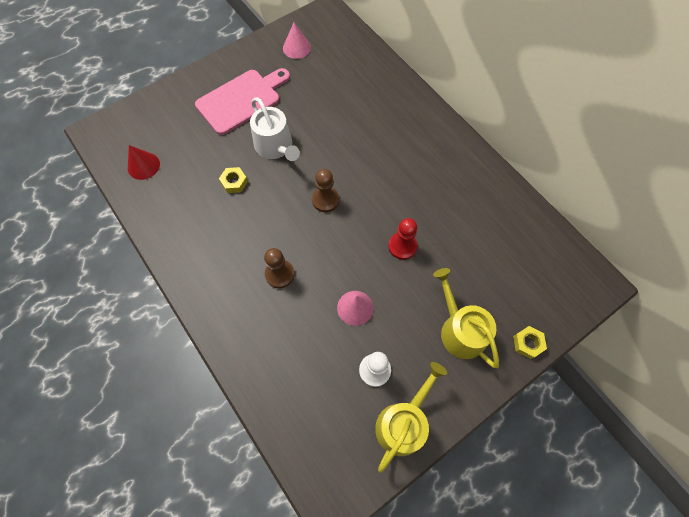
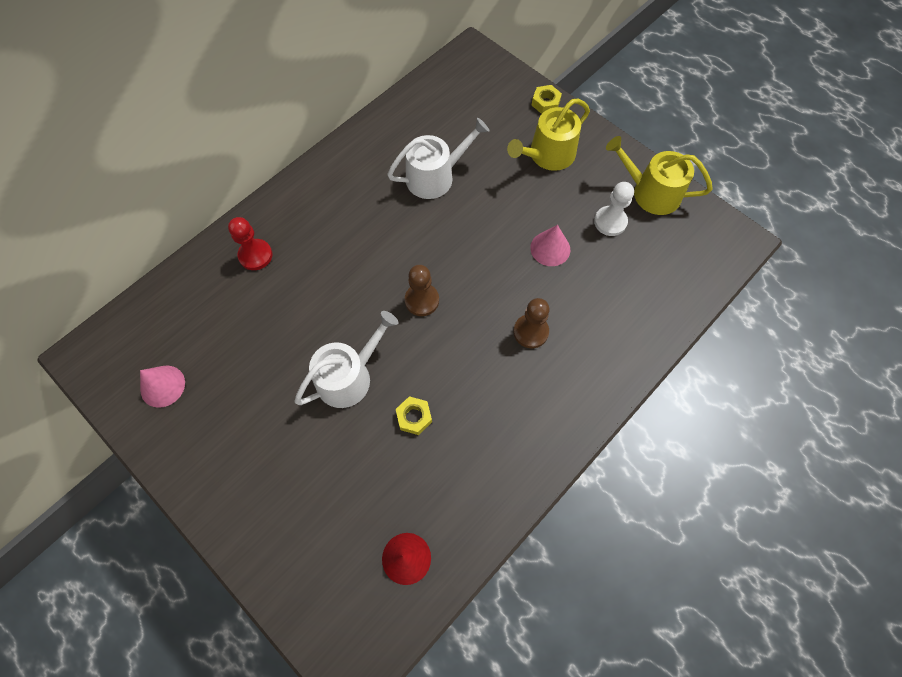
camera: 100 degrees left, 0 degrees up
pink cutting board [195,68,290,135] -> none
red pawn [388,218,417,260] -> red pawn moved to [228,217,273,270]
none -> white watering can [387,118,489,199]

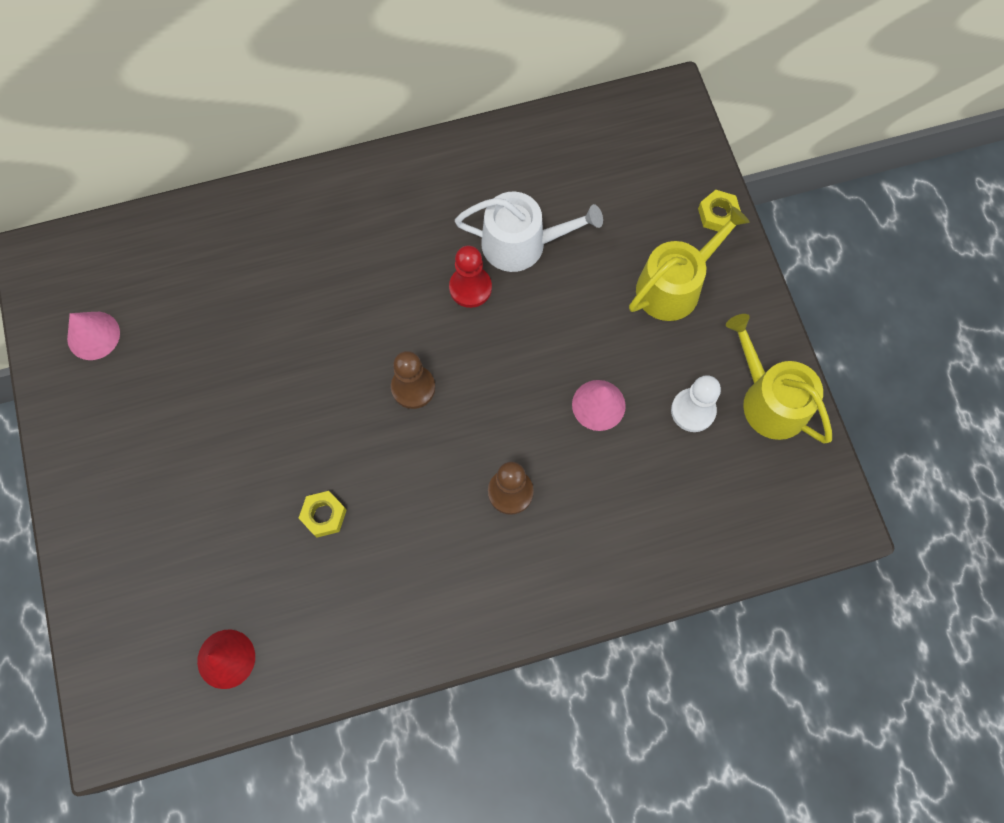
camera: 30 degrees right, 5 degrees up
red pawn [228,217,273,270] -> red pawn moved to [449,245,492,308]
white watering can [295,311,398,408] -> none
yellow watering can [507,99,590,171] -> yellow watering can turned 150 degrees clockwise [629,206,750,321]

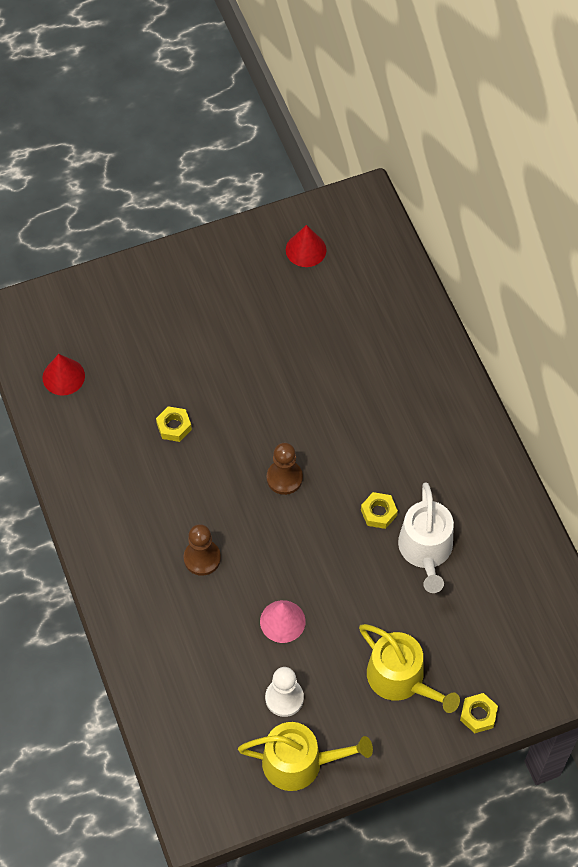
camera: 85 degrees right, 10 degrees down
pink cone [67,312,120,360] -> red cone [286,225,327,267]
red pawn [449,245,492,308] -> yellow nut [361,492,398,529]
yellow watering can [726,314,832,443] -> yellow watering can turned 45 degrees clockwise [238,722,373,791]

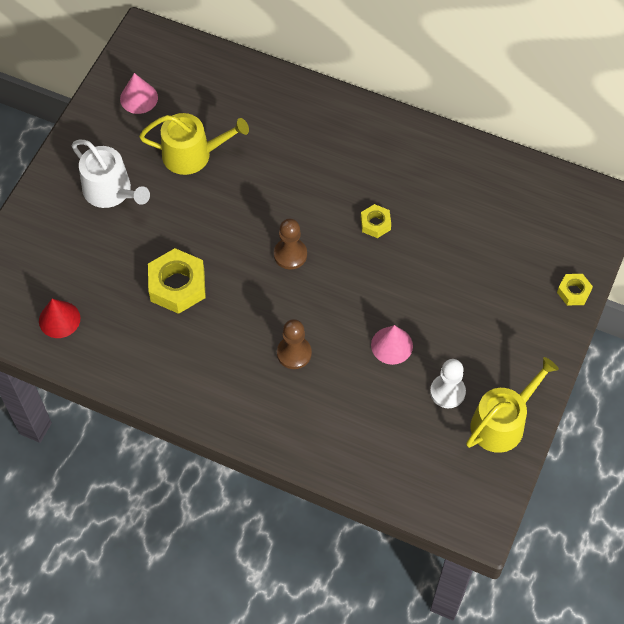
camera: 45 degrees left, 0 degrees up
yellow nut [156,406,192,442] -> yellow nut [148,248,206,314], size x1.85
red cone [286,225,327,267] -> pink cone [120,73,158,114]
yellow watering can [359,624,460,713] -> yellow watering can moved to [139,113,249,175]
white watering can [398,483,454,593] -> white watering can moved to [72,140,150,208]

